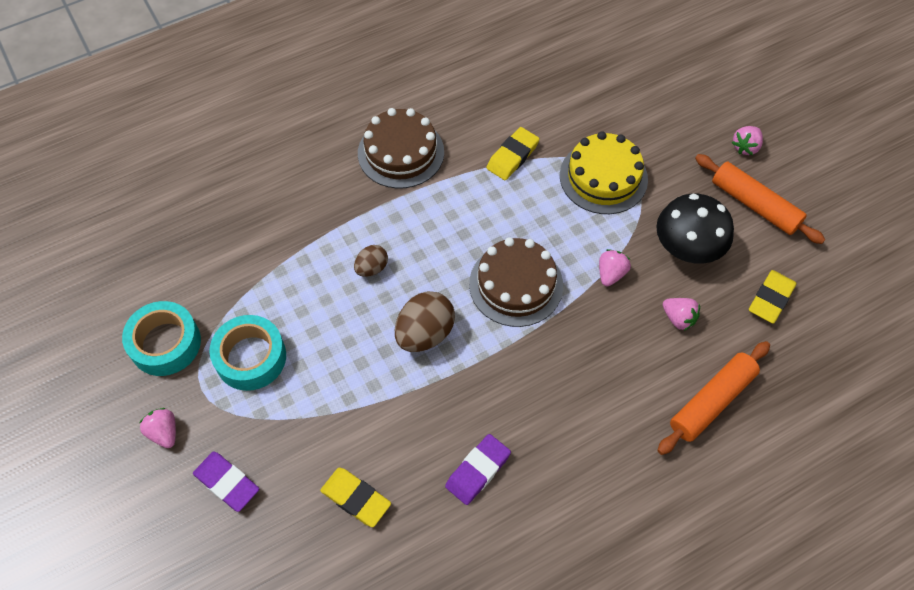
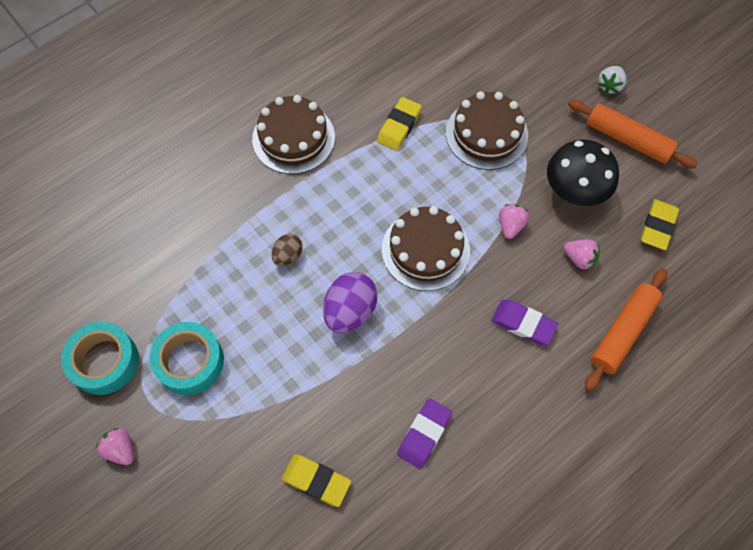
camera: 10 degrees left, 5 degrees up
purple eraser [193,451,259,512] -> purple eraser moved to [491,300,558,345]
brown egg [395,291,455,352] -> purple egg [323,272,377,333]
yellow cake [560,131,648,214] -> brown cake [446,91,528,170]
pink strawberry [732,126,763,155] -> white strawberry [598,66,627,94]

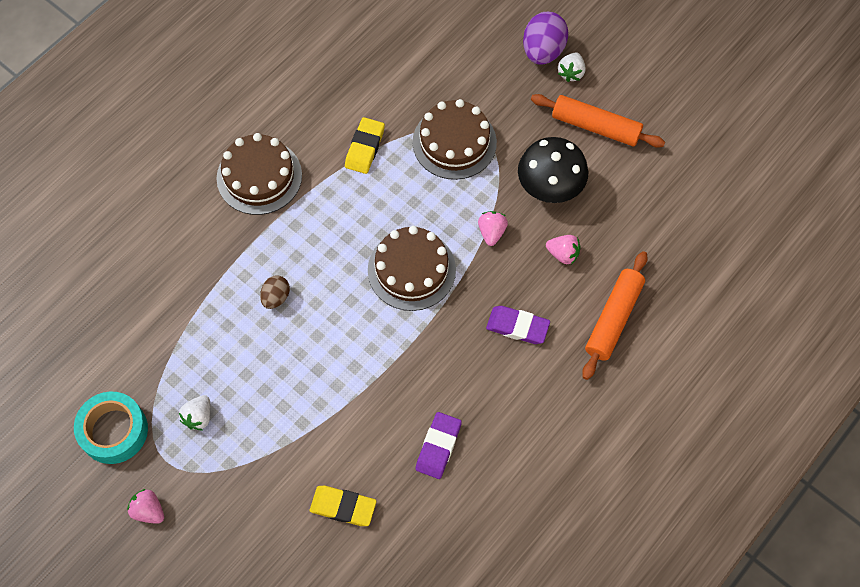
camera: 10 degrees left, 0 degrees up
turquoise tape [149,322,224,395] -> white strawberry [179,395,211,430]
purple egg [323,272,377,333] -> purple egg moved to [523,12,568,65]
yellow eraser [641,199,679,250] -> none

